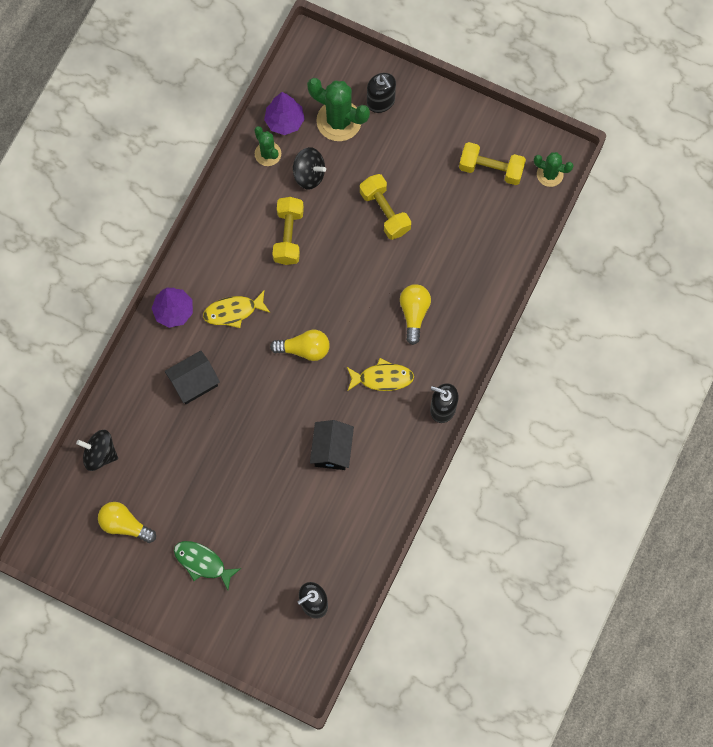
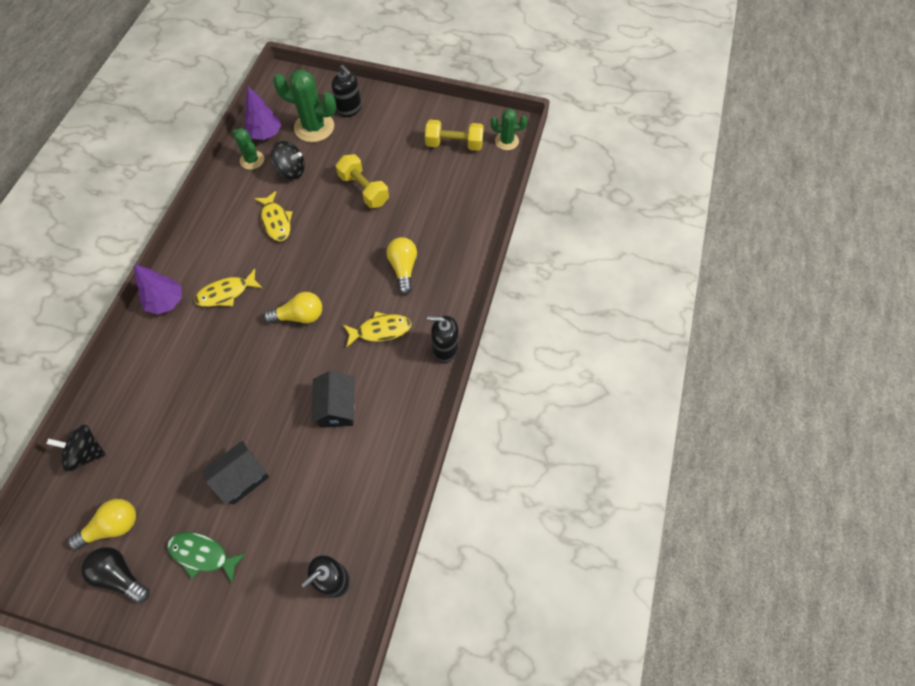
camera: 10 degrees left, 10 degrees down
yellow light bulb [98,502,156,543] -> yellow light bulb turned 135 degrees clockwise [68,499,136,550]
black house [165,350,220,404] -> black house moved to [202,440,269,505]
yellow dumbbell [272,197,304,265] -> yellow fish [254,191,292,241]
none -> black light bulb [81,547,150,604]

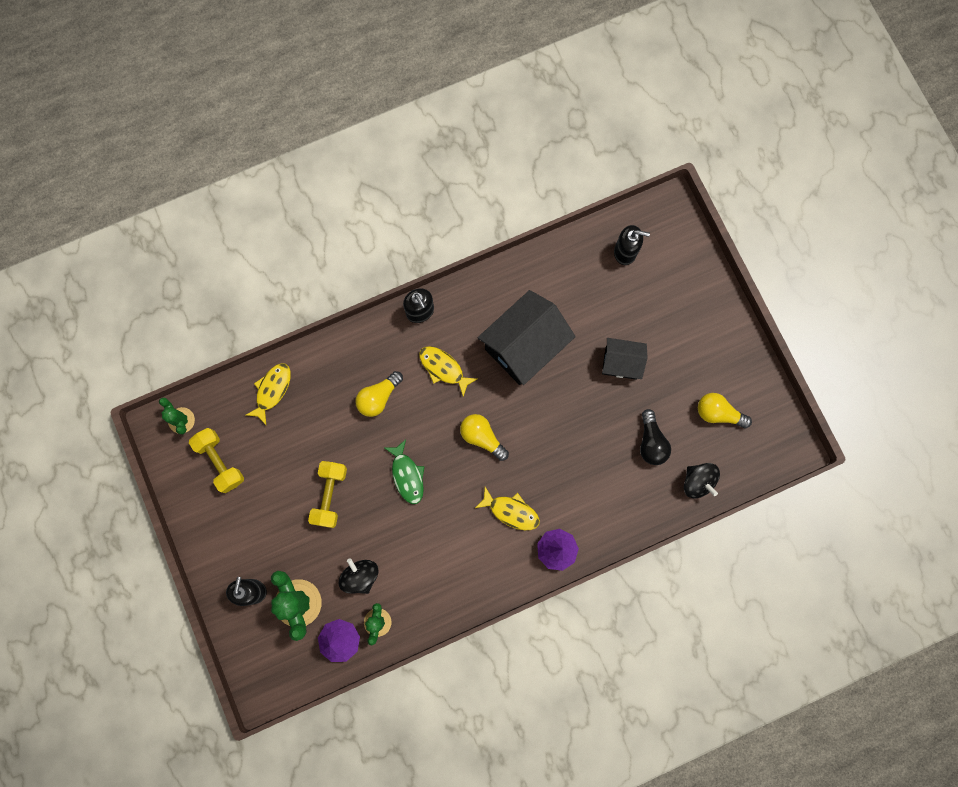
camera: 130 degrees left, 15 degrees up
black light bulb [81,547,150,604] -> black light bulb moved to [640,409,671,465]
green fish [167,532,247,583] -> green fish moved to [385,440,424,504]
yellow fish [254,191,292,241] -> yellow fish moved to [246,363,291,425]
black house [311,371,355,428] -> black house [478,290,576,385], size x1.78

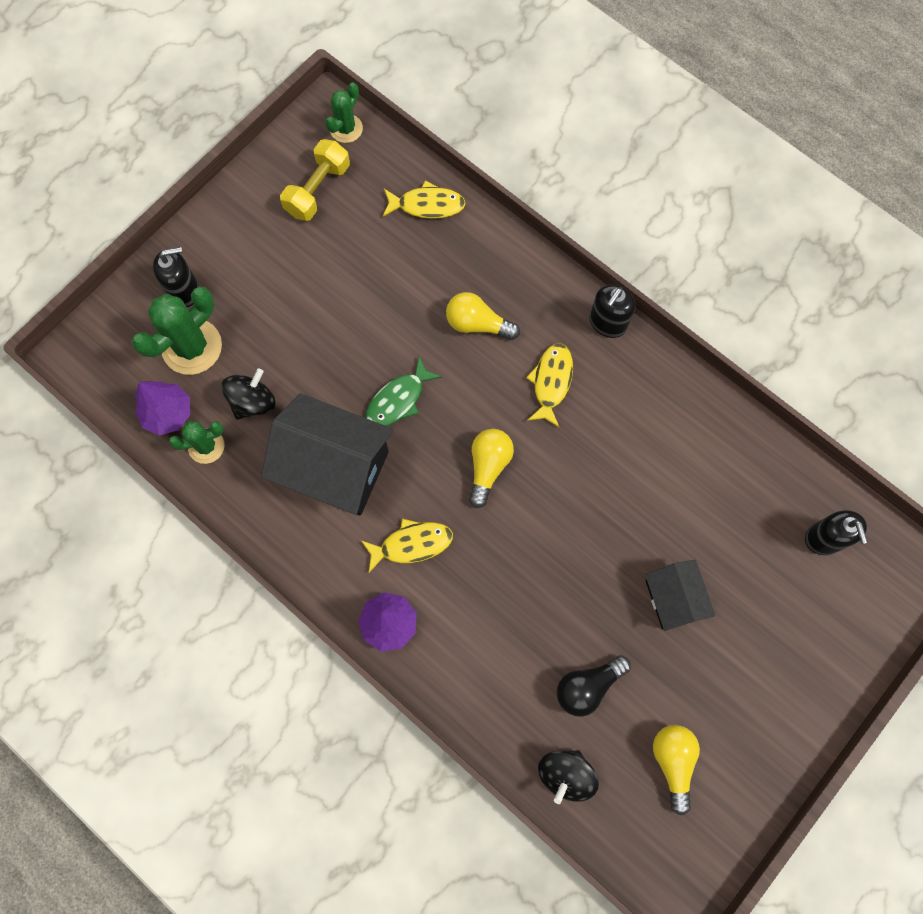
camera: 65 degrees right, 5 degrees down
yellow dumbbell [308,461,347,528] -> none
yellow fish [475,487,540,530] -> yellow fish turned 105 degrees counterclockwise [361,519,453,573]
black house [478,290,576,385] -> black house moved to [261,393,393,515]

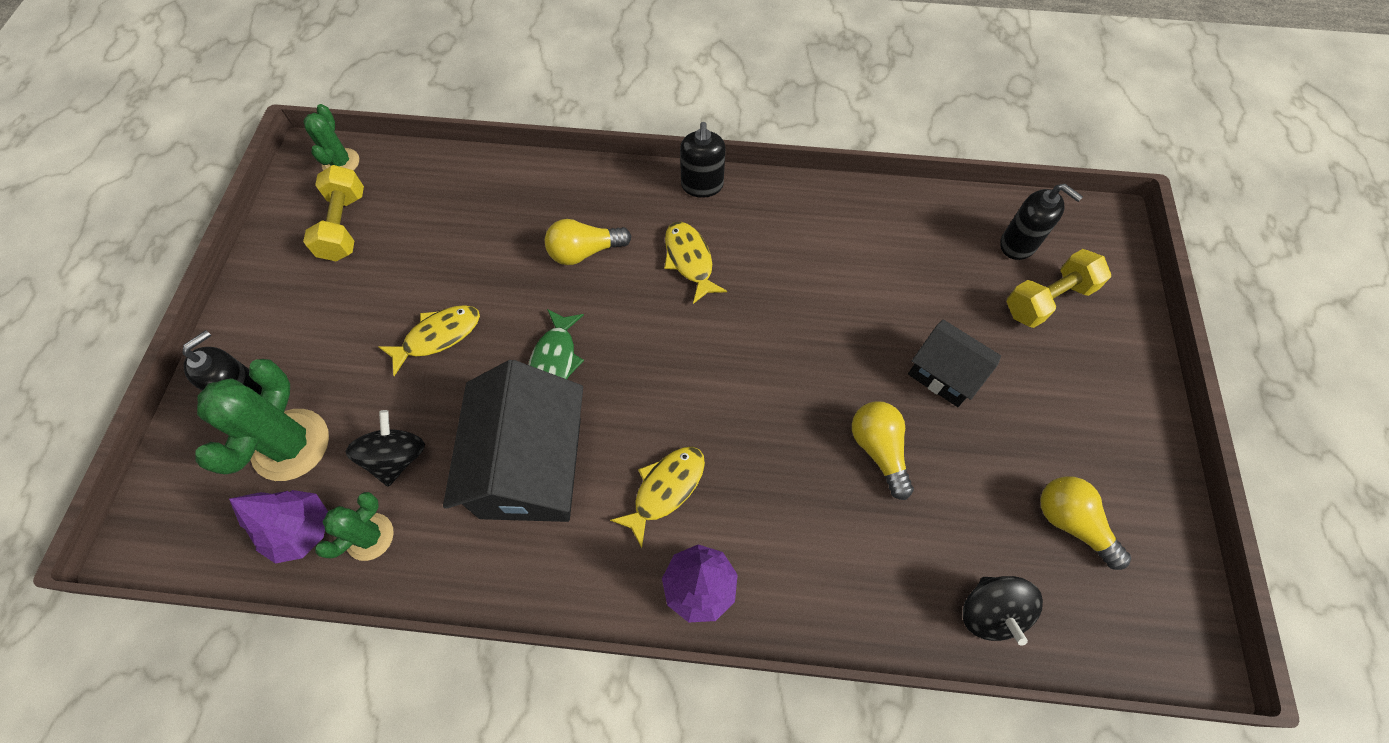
camera: 35 degrees left, 10 degrees down
black house [261,393,393,515] -> black house turned 75 degrees counterclockwise [443,360,583,522]
yellow fish [383,181,466,219] -> yellow fish moved to [378,305,480,376]
yellow light bulb [469,429,514,508] -> yellow light bulb moved to [852,401,914,500]
black light bulb [557,655,631,717] -> none
none -> yellow dumbbell [1006,249,1111,328]

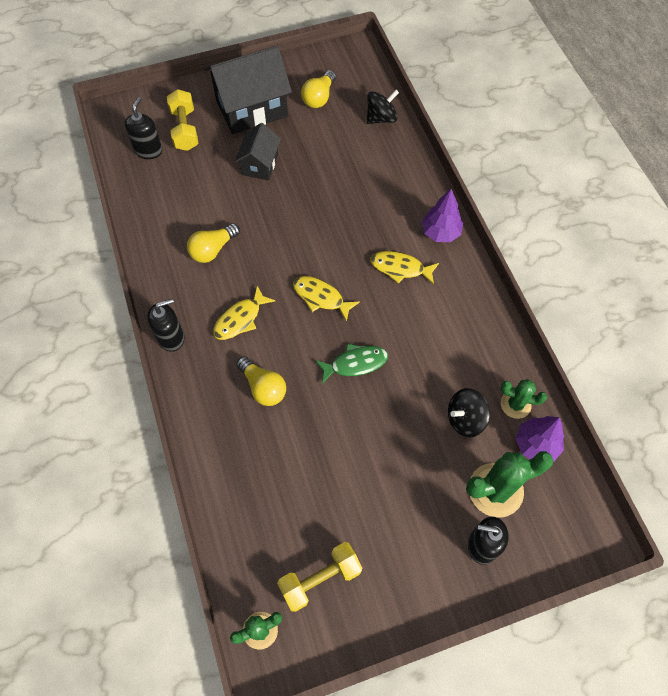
camera: 115 degrees left, 0 degrees up
yellow fish [378,305,480,376] -> yellow fish moved to [293,276,360,322]
black house [443,360,583,522] -> black house moved to [205,46,292,134]
yellow light bulb [852,401,914,500] -> yellow light bulb moved to [187,223,240,263]
yellow dumbbell [1006,249,1111,328] -> yellow dumbbell turned 45 degrees clockwise [167,89,199,151]

